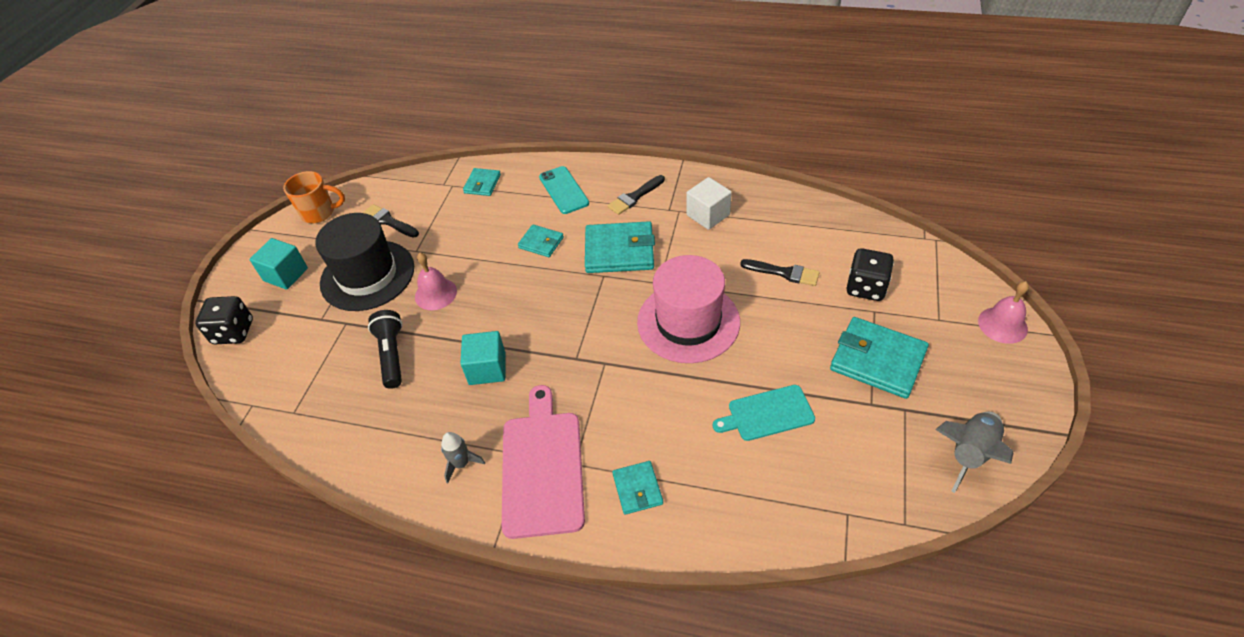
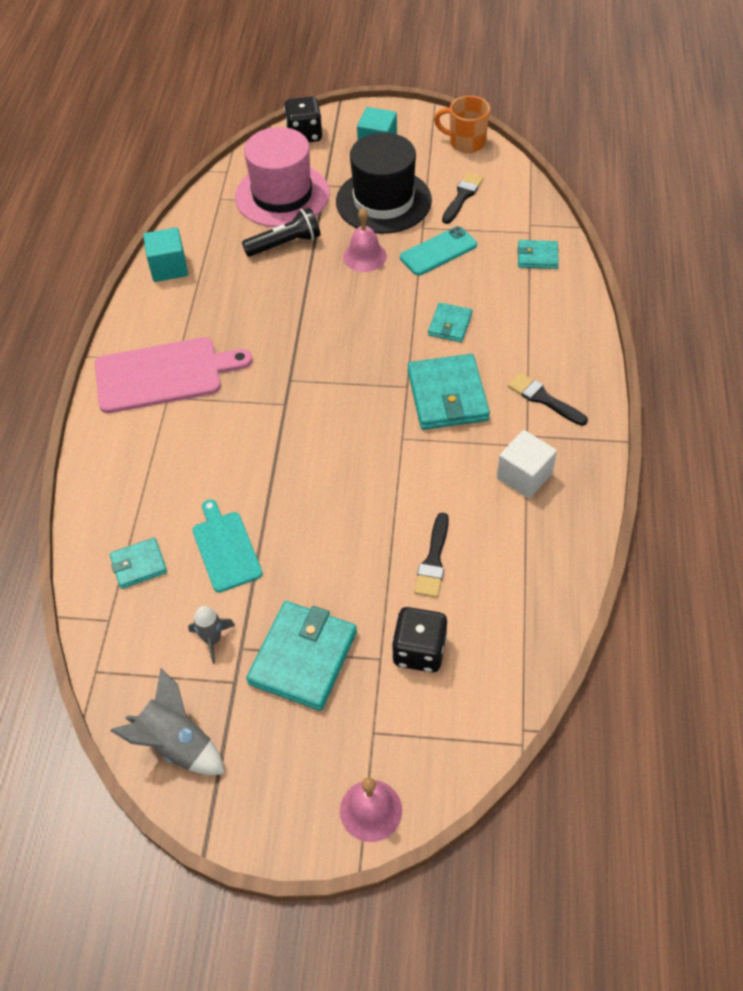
camera: 80 degrees right, 5 degrees up
orange mug [283,171,345,223] -> orange mug turned 120 degrees clockwise [434,96,490,153]
grey rocket [441,432,485,483] -> grey rocket moved to [188,606,235,664]
turquoise cube [460,331,506,385] -> turquoise cube moved to [143,227,188,282]
turquoise phone [539,166,589,214] -> turquoise phone moved to [400,226,477,275]
turquoise wallet [612,461,663,515] -> turquoise wallet moved to [110,538,167,589]
pink hat [637,255,740,363] -> pink hat moved to [235,127,330,227]

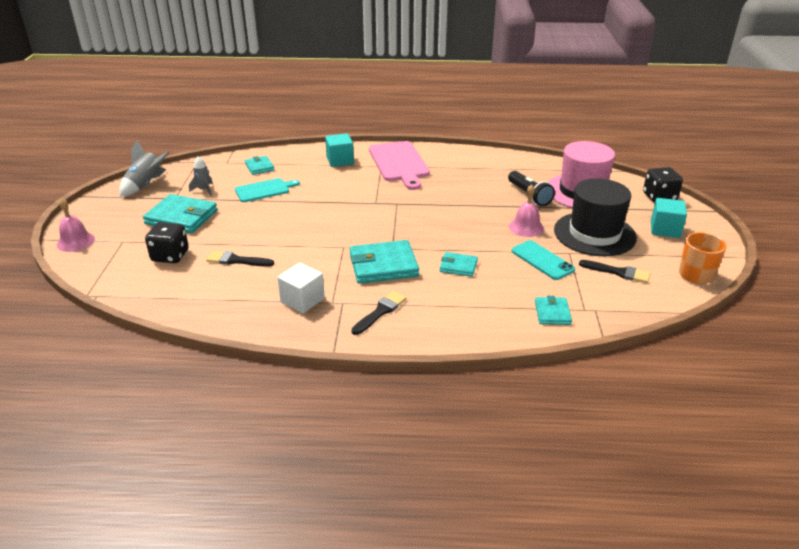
camera: 85 degrees right, 20 degrees down
turquoise cube [143,227,188,282] -> turquoise cube moved to [325,133,354,167]

